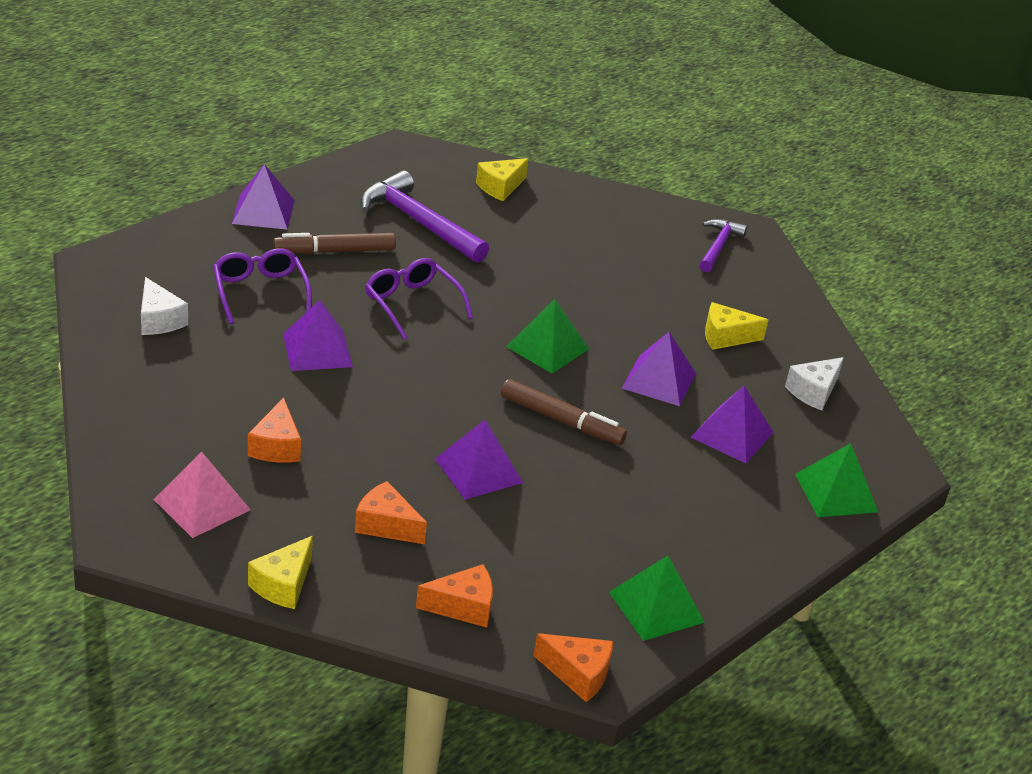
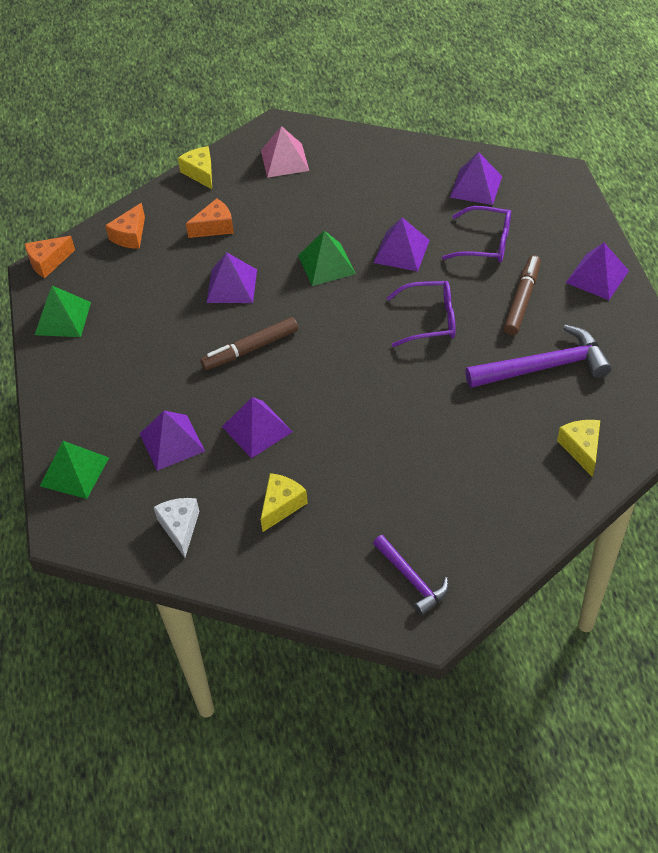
camera: 130 degrees right, 15 degrees up
white cheese [141,277,188,335] -> purple pyramid [450,152,502,205]
orange cheese [248,398,301,463] -> none
green pyramid [506,299,589,374] -> green pyramid moved to [298,230,356,286]

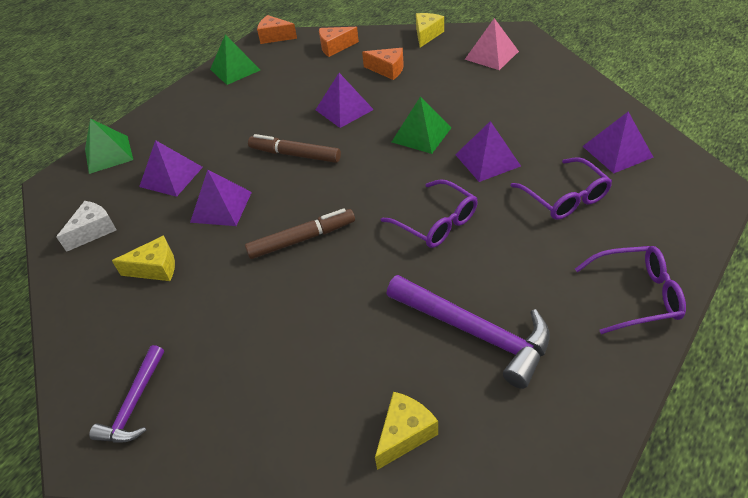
camera: 50 degrees right, 5 degrees down
brown marker [504,255,541,335] -> brown marker moved to [245,208,355,259]
purple pyramid [566,243,629,300] -> purple glasses [575,246,686,334]

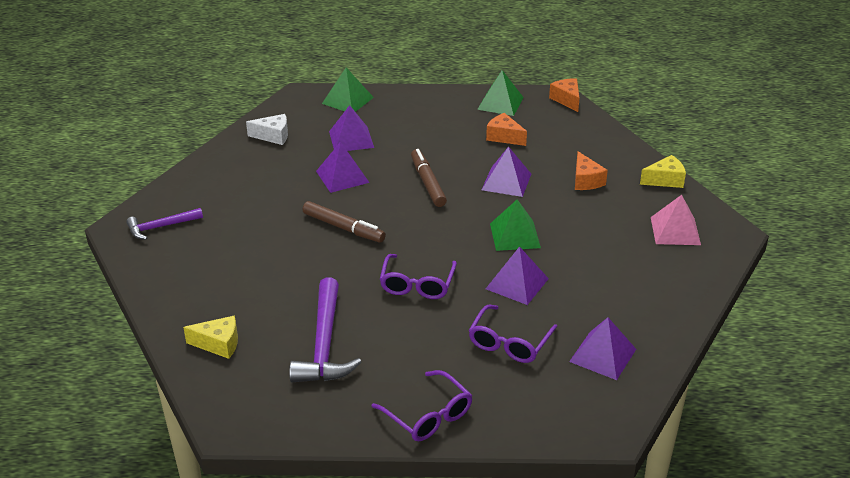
camera: 50 degrees right, 10 degrees down
yellow cheese [112,235,175,281] -> none
orange cheese [319,27,359,57] -> orange cheese moved to [486,113,527,146]

